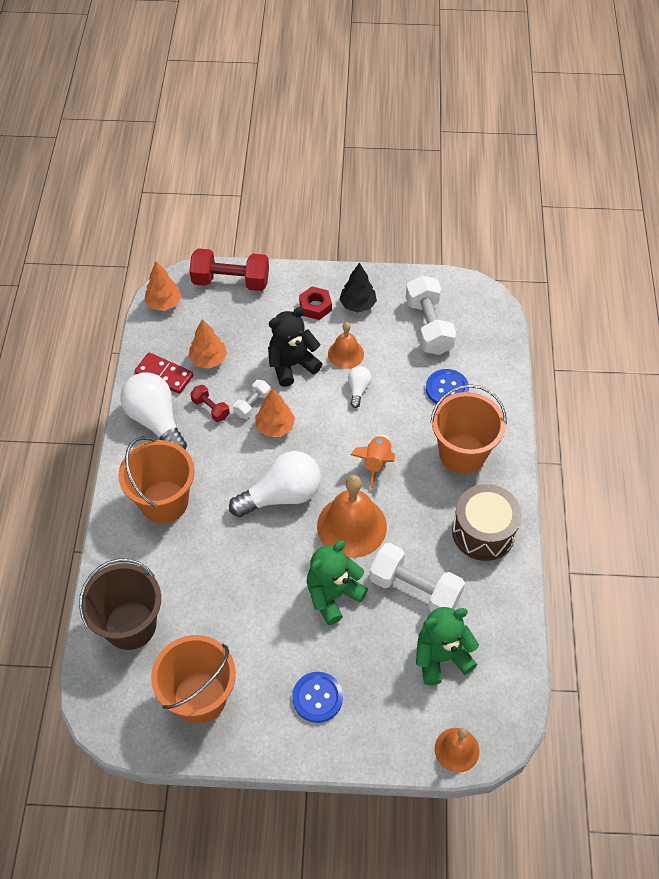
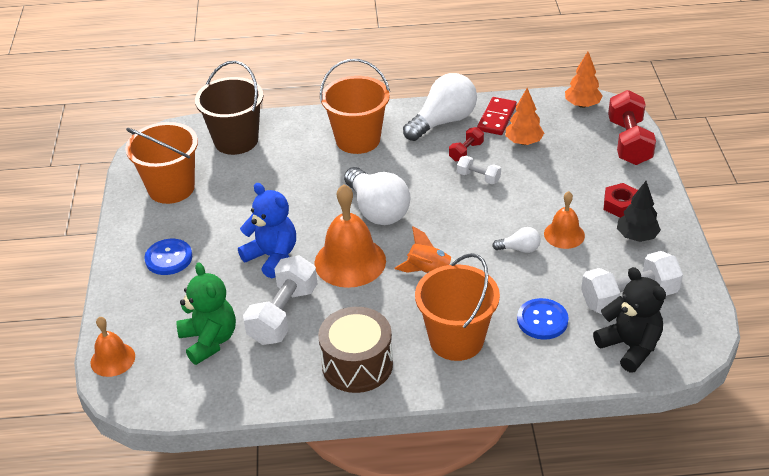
camera: 85 degrees right, 15 degrees down
orange tree [255,388,295,437] -> none
black teddy bear [268,307,322,387] -> black teddy bear moved to [593,267,666,372]
green teddy bear [307,540,368,625] -> blue teddy bear [238,183,296,278]

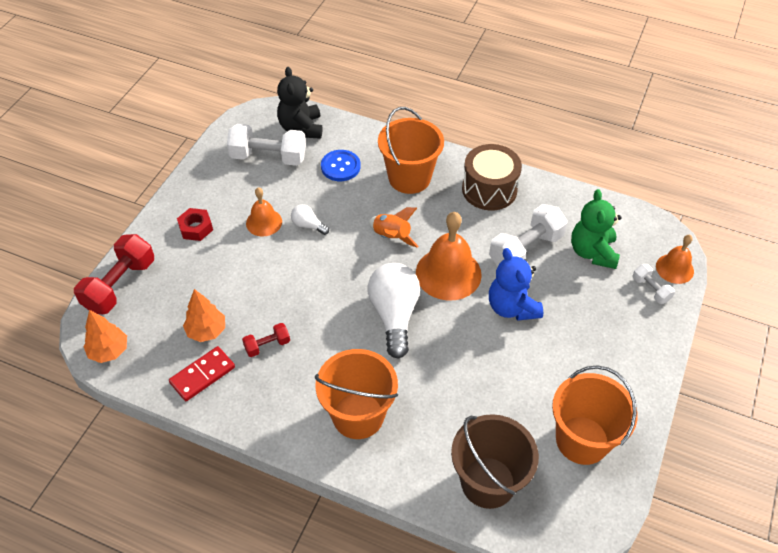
camera: 155 degrees left, 10 degrees up
blue button [144,239,192,275] -> none
white light bulb [403,73,477,141] -> none
white dumbbell [457,156,501,184] -> white dumbbell moved to [632,264,675,304]
black tree [617,181,661,242] -> none

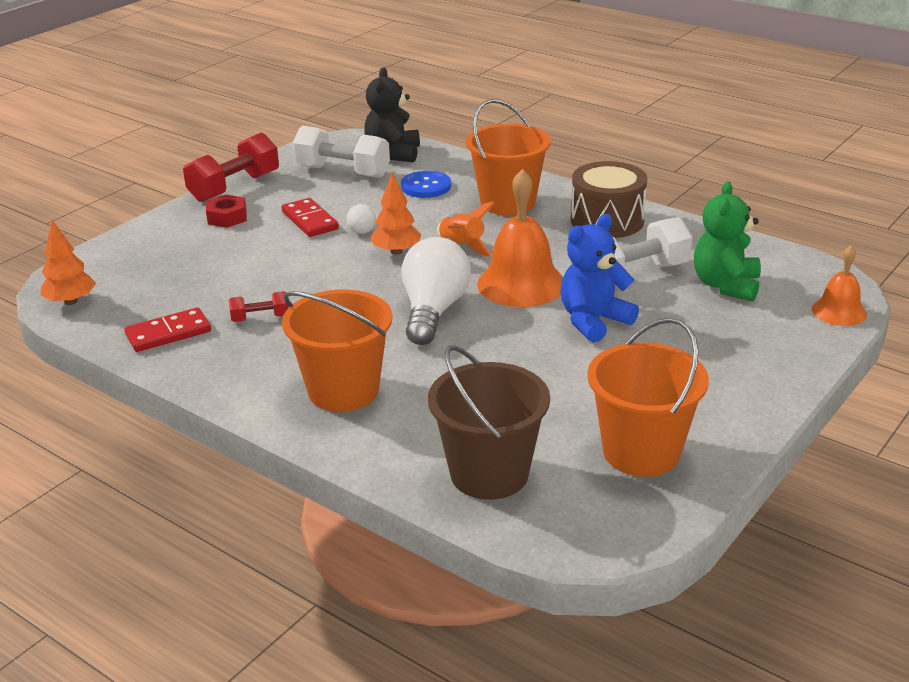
camera: 15 degrees right, 20 degrees down
red dumbbell [74,234,154,314] -> red dumbbell moved to [183,133,279,202]
orange tree [183,289,225,342] -> orange tree moved to [371,172,421,255]
orange bell [246,188,282,236] -> red domino [282,198,339,237]
white light bulb [291,204,329,235] -> white light bulb turned 135 degrees counterclockwise [347,204,376,234]
blue teddy bear [489,248,543,321] -> blue teddy bear turned 60 degrees clockwise [560,214,639,342]
white dumbbell [632,264,675,304] -> none

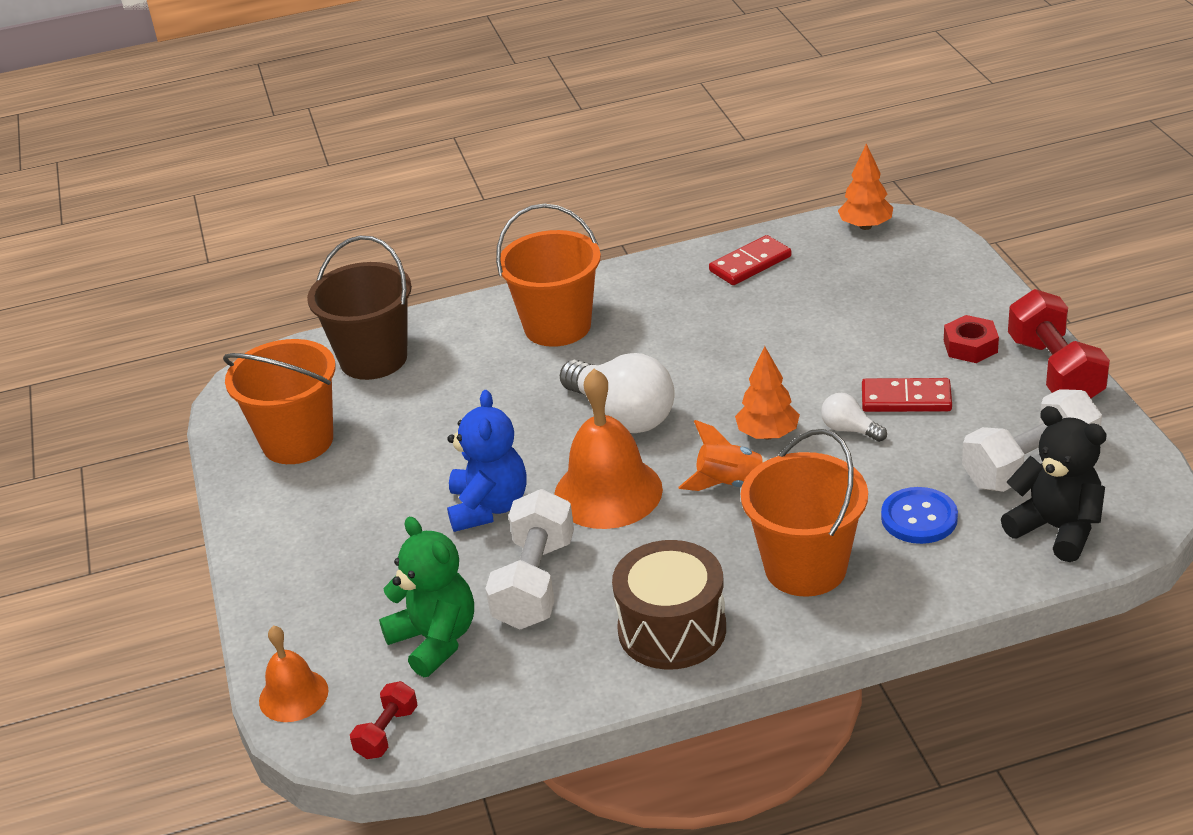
camera: 130 degrees right, 5 degrees up
red domino [124,307,211,352] -> red domino turned 45 degrees clockwise [709,235,791,285]
red dumbbell [229,291,289,322] -> red dumbbell moved to [350,681,418,759]

